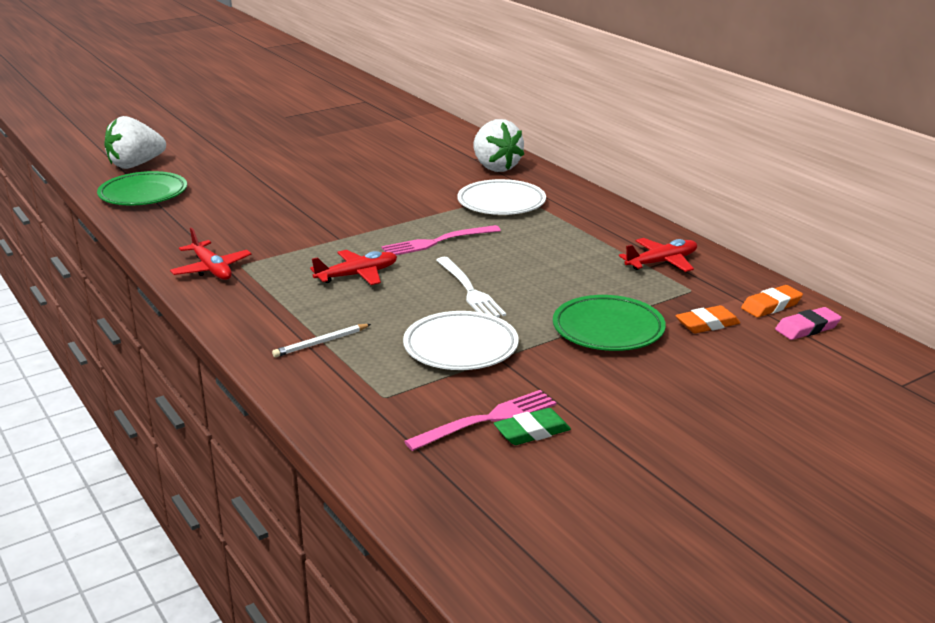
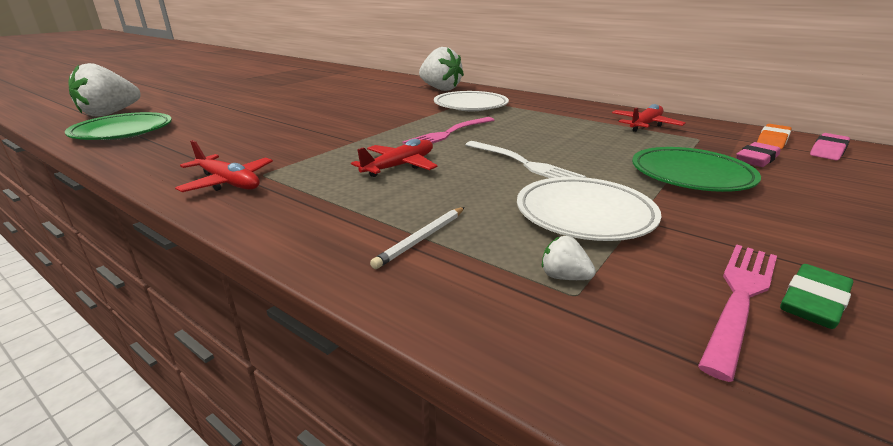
camera: 20 degrees left, 0 degrees up
orange eraser [675,305,740,333] -> pink eraser [736,142,780,167]
none -> white strawberry [542,236,596,280]

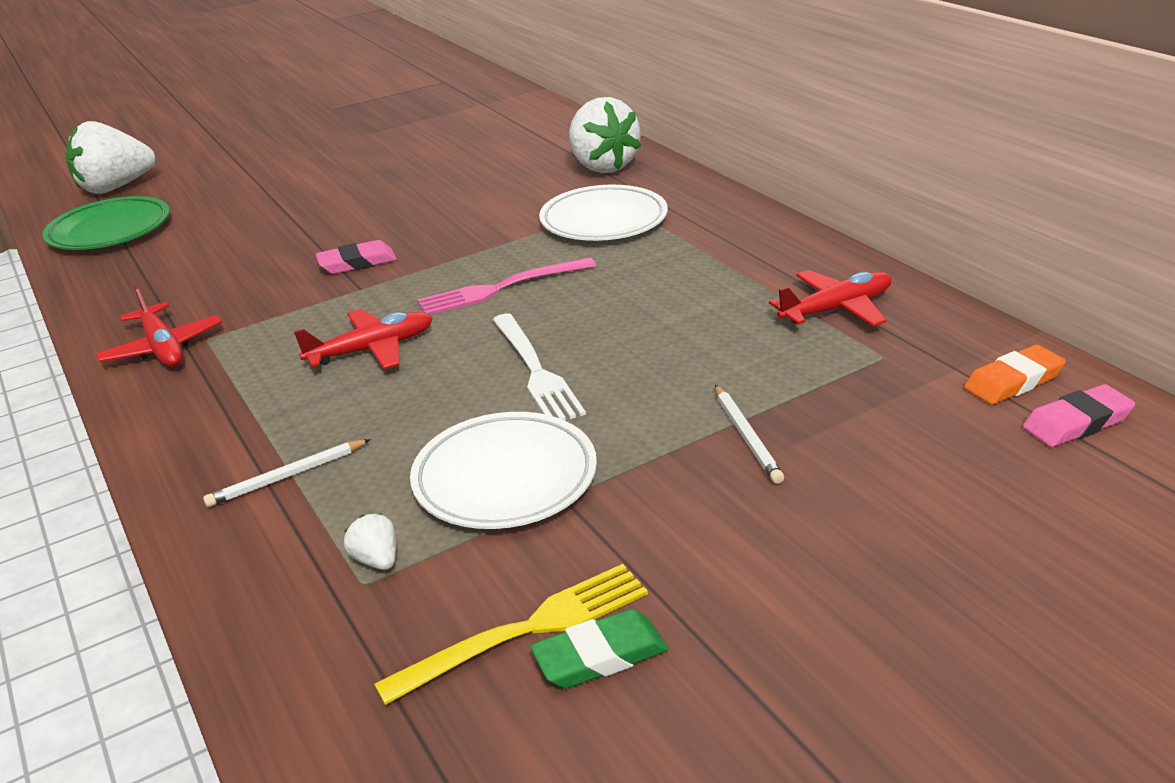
camera: 25 degrees right, 5 degrees up
green plate [632,147,761,192] -> white pencil [715,385,784,484]
pink fork [698,244,777,382] -> yellow fork [374,564,648,705]
pink eraser [736,142,780,167] -> pink eraser moved to [315,240,397,274]

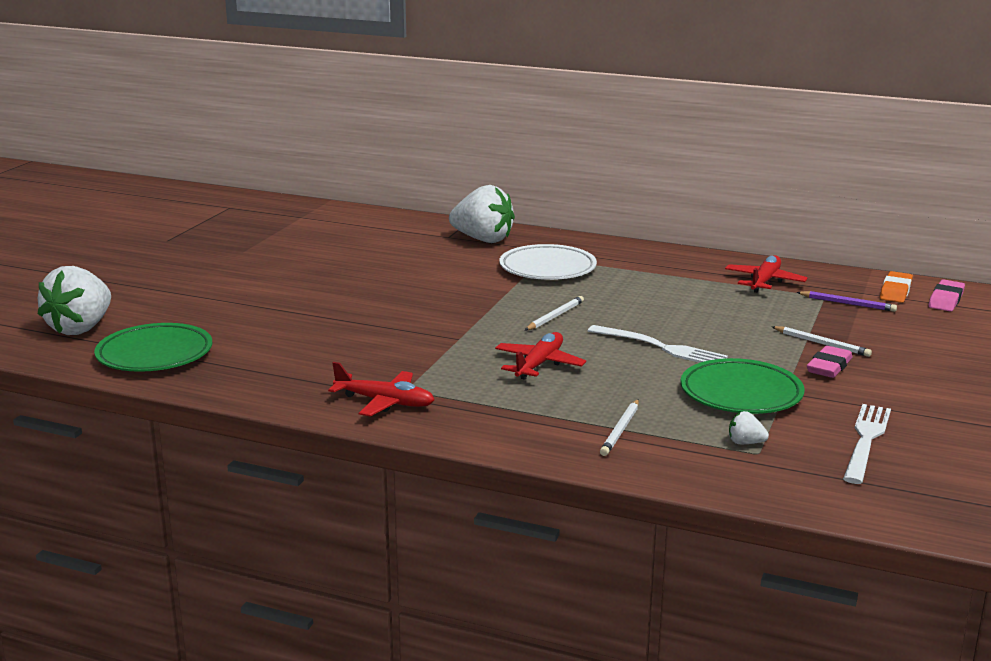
camera: 40 degrees left, 10 degrees down
pink eraser [315,240,397,274] -> pink eraser moved to [807,346,852,378]
yellow fork [374,564,648,705] -> white fork [843,404,891,484]
white plate [410,412,597,529] -> green plate [681,358,805,414]
pink fork [417,257,596,315] -> white pencil [525,296,584,330]
green eraser [530,609,668,689] -> none
none -> purple pencil [796,291,897,312]

